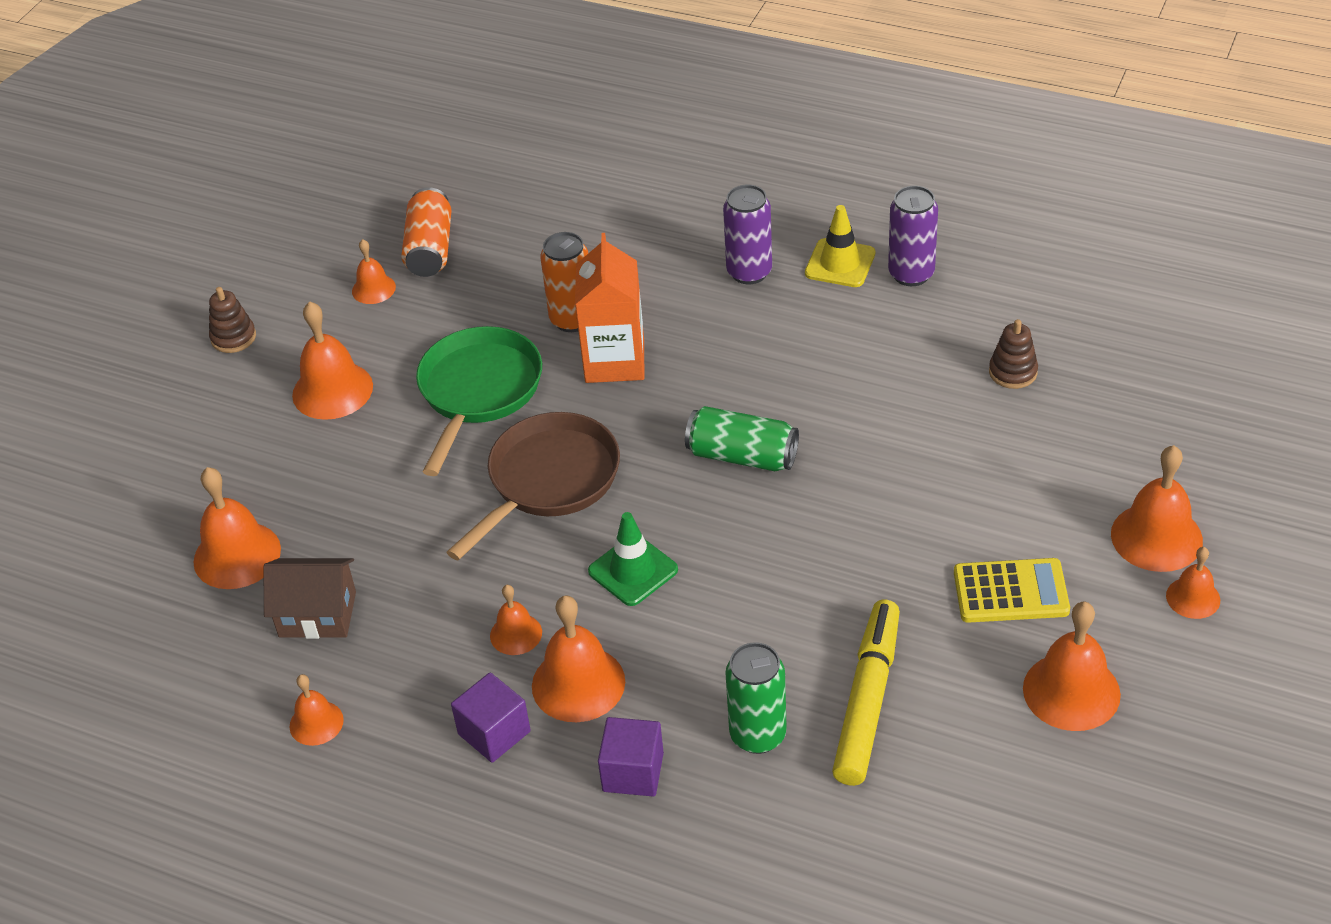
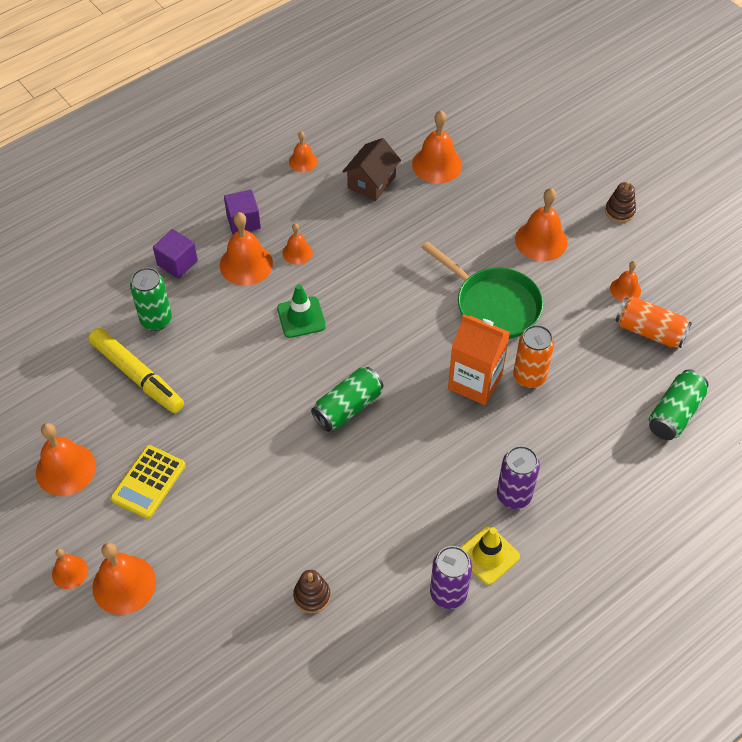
camera: 115 degrees right, 10 degrees up
brown pan [446,412,620,561] -> none
none -> green can [649,369,708,440]

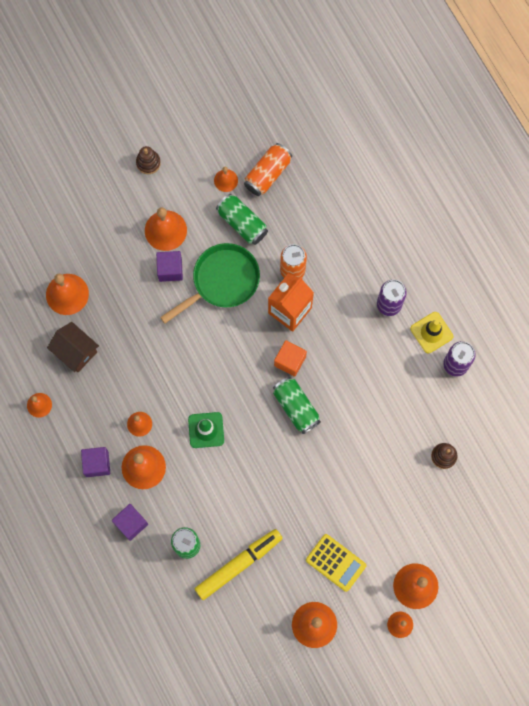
camera: 80 degrees left, 20 degrees up
green can [649,369,708,440] -> green can moved to [216,194,268,245]
none -> purple cube [156,251,183,282]
none -> orange cube [274,340,307,377]

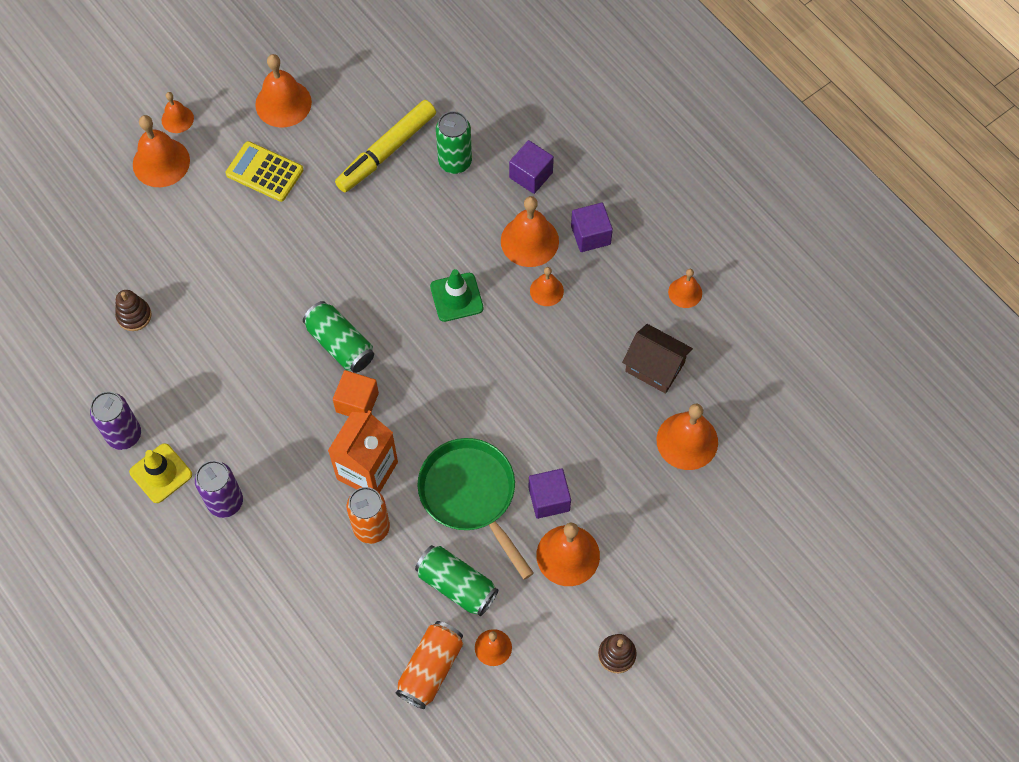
camera: 170 degrees right, 10 degrees down
green pan [160,243,260,324] -> green pan turned 105 degrees clockwise [417,438,534,580]

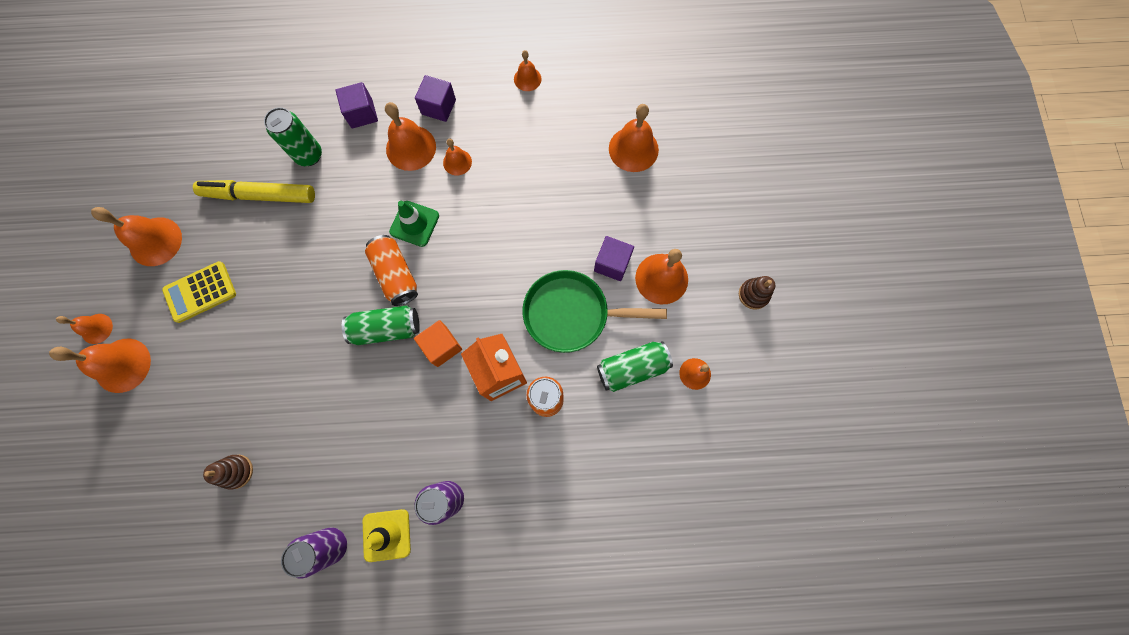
camera: 55 degrees left, 10 degrees up
yellow marker [335,100,436,192] -> yellow marker turned 105 degrees clockwise [193,180,315,203]
orange can [396,621,463,709] -> orange can moved to [365,235,418,306]
brown house [622,324,693,394] -> none

